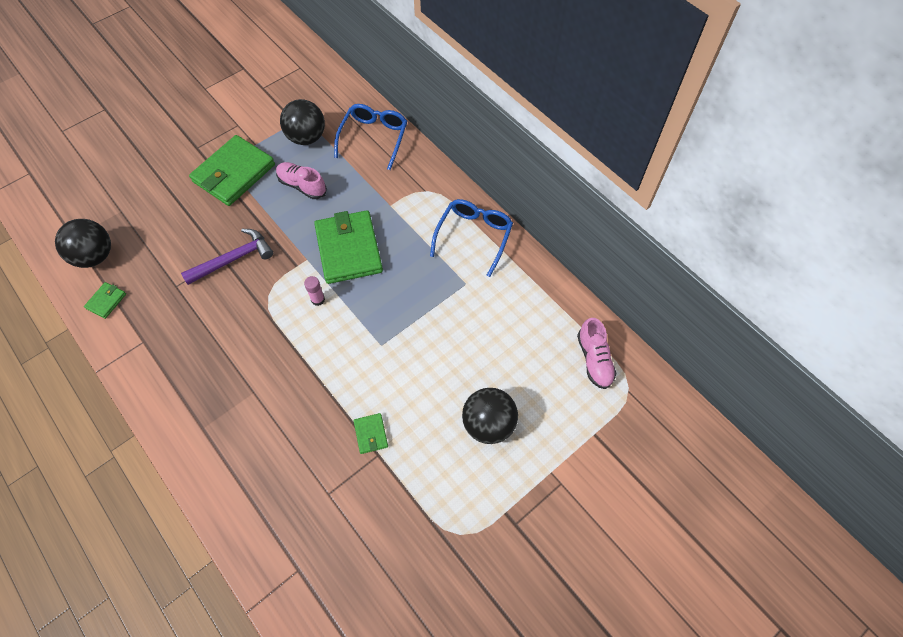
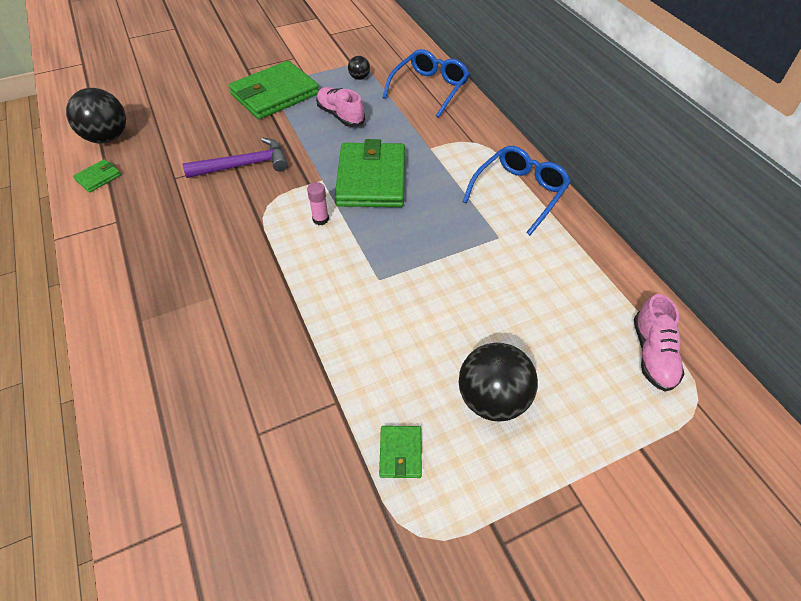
camera: 15 degrees right, 10 degrees down
black ball [280,99,325,145] -> black ball [348,56,370,80], size x0.48
green wallet [354,413,388,454] -> green wallet moved to [379,426,422,478]

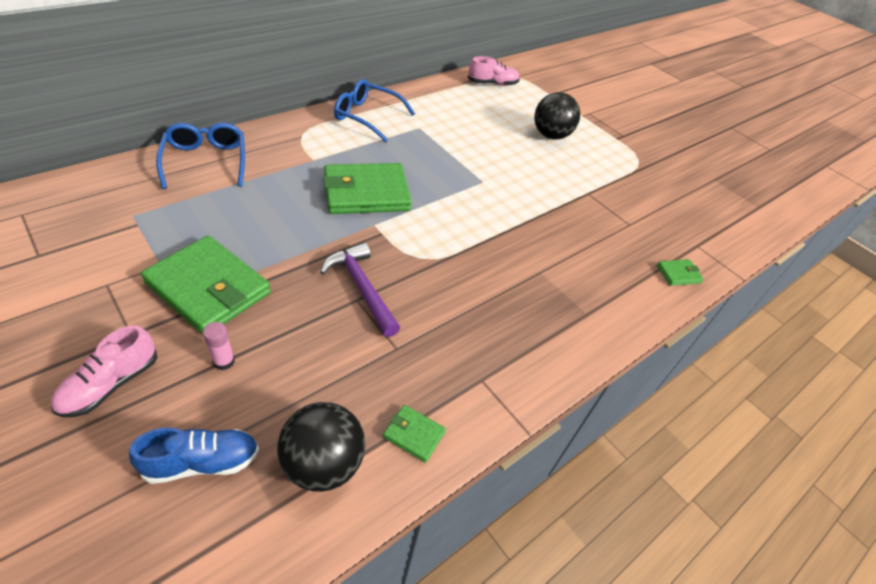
camera: 110 degrees left, 5 degrees down
pink glue stick [307,182,329,225] -> pink glue stick moved to [203,322,235,370]
pink shoe [316,87,365,127] -> pink shoe moved to [51,325,157,417]
black ball [348,56,370,80] -> none
green wallet [379,426,422,478] -> green wallet moved to [657,259,704,286]
blue glasses [382,49,470,117] -> blue glasses turned 60 degrees clockwise [156,123,245,189]
none -> blue shoe [129,428,259,484]

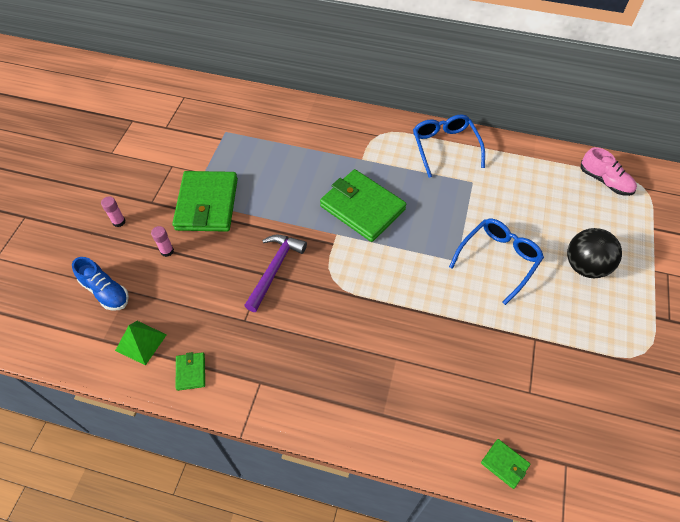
camera: 60 degrees right, 10 degrees up
pink shoe [51,325,157,417] -> pink glue stick [101,196,125,227]
blue glasses [156,123,245,189] -> blue glasses moved to [449,219,544,305]
black ball [277,402,365,492] -> green pyramid [115,321,167,366]

